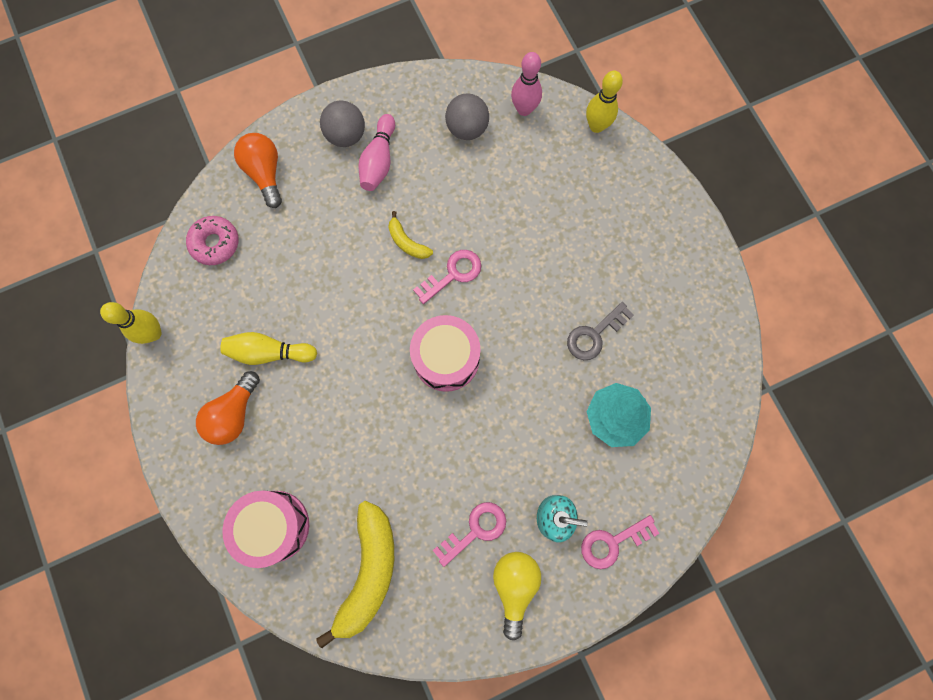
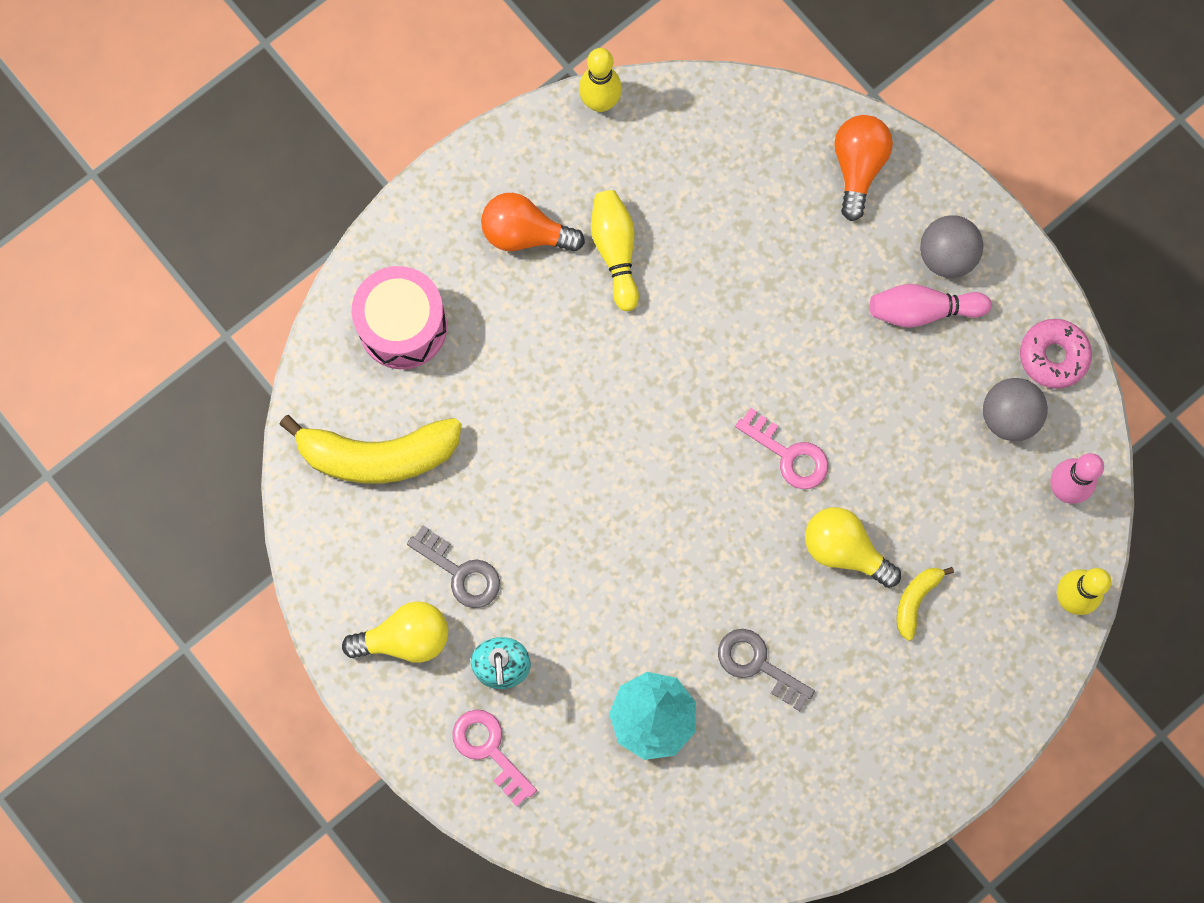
camera: 75 degrees right, 0 degrees up
pink donut [186,216,239,265] -> pink donut moved to [1020,319,1092,389]
orange light bulb [234,133,282,208] -> orange light bulb turned 45 degrees counterclockwise [834,115,893,221]
yellow banana [388,211,433,259] -> yellow banana moved to [897,567,954,641]
pink drum [410,315,481,392] -> none
pink key [433,502,506,567] -> grey key [407,525,500,608]
none -> yellow light bulb [805,507,901,588]

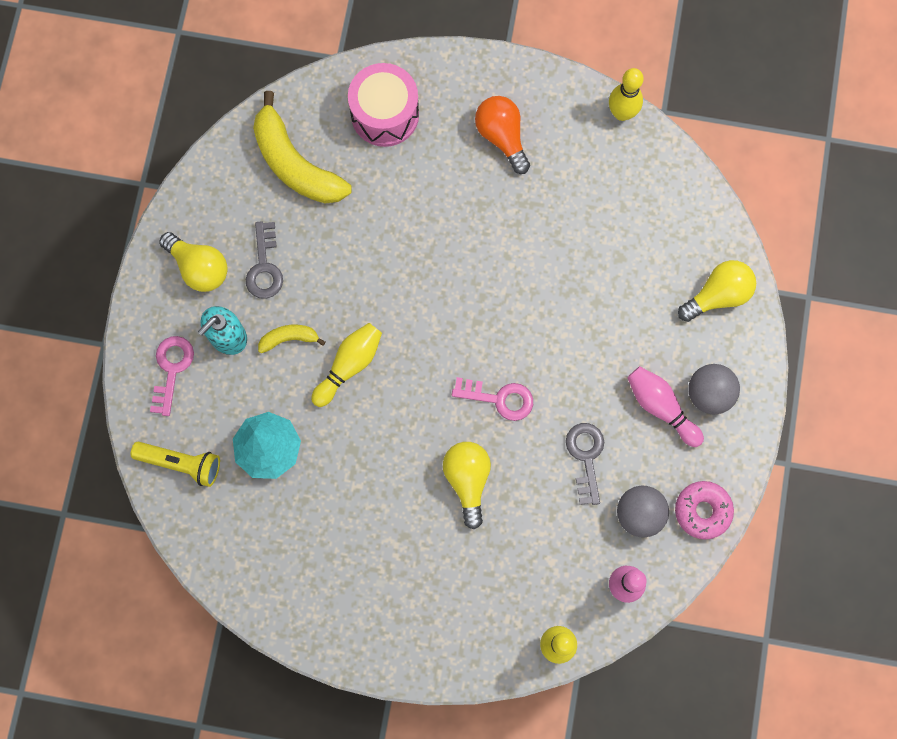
camera: 50 degrees right, 0 degrees up
yellow bowling pin [591,190,639,311] -> yellow bowling pin moved to [311,323,382,407]
grey key [718,629,815,711] -> grey key moved to [566,423,604,505]
pink key [735,408,828,489] -> pink key turned 75 degrees counterclockwise [452,377,533,421]
orange light bulb [834,115,893,221] -> yellow light bulb [678,260,756,322]
yellow banana [897,567,954,641] -> yellow banana moved to [258,325,325,353]
none -> yellow flashlight [130,442,220,487]

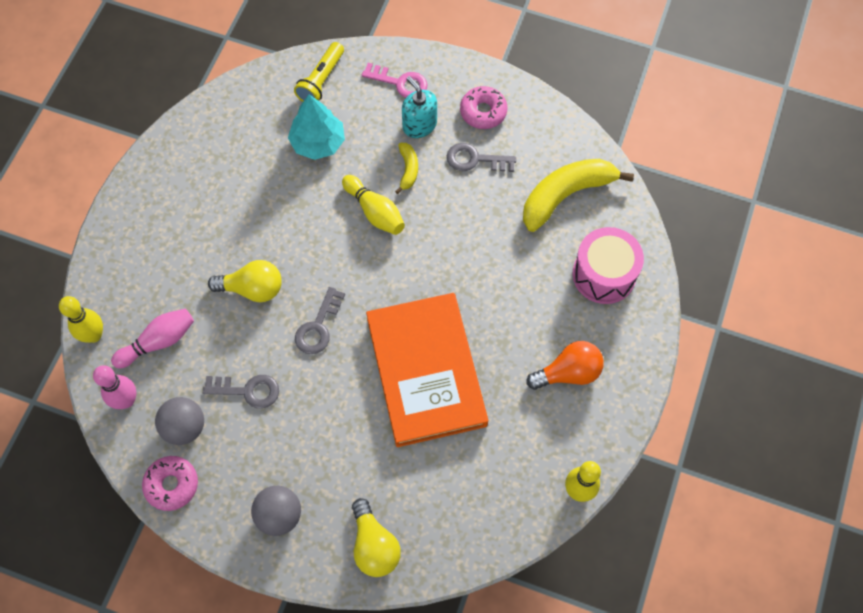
camera: 100 degrees right, 10 degrees down
yellow light bulb [159,232,228,292] -> pink donut [460,86,507,129]
pink key [452,377,533,421] -> grey key [295,287,345,354]
pink bowling pin [627,366,704,447] -> pink bowling pin moved to [111,309,194,368]
none -> orange book [366,293,488,447]

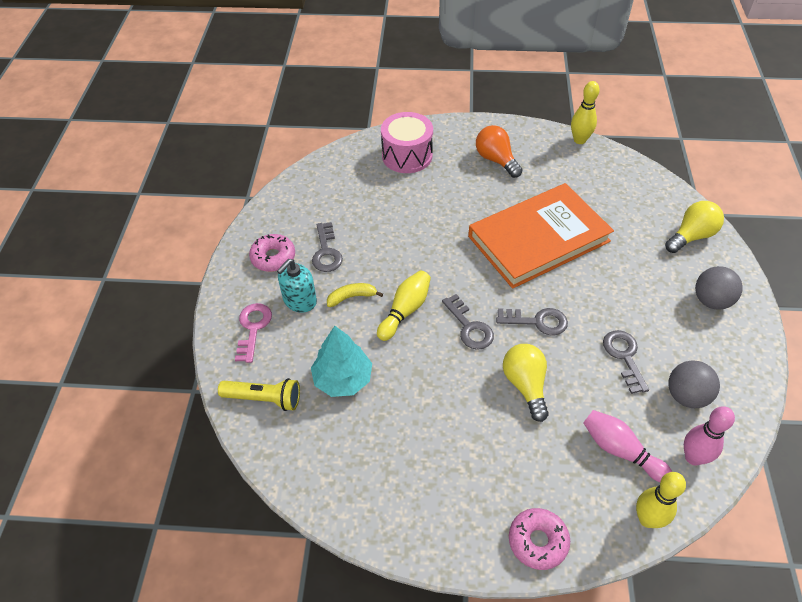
camera: 105 degrees left, 15 degrees down
pink donut [142,456,198,511] -> pink donut moved to [509,508,570,570]
yellow banana [523,159,634,232] -> none
none -> grey key [442,294,494,350]

